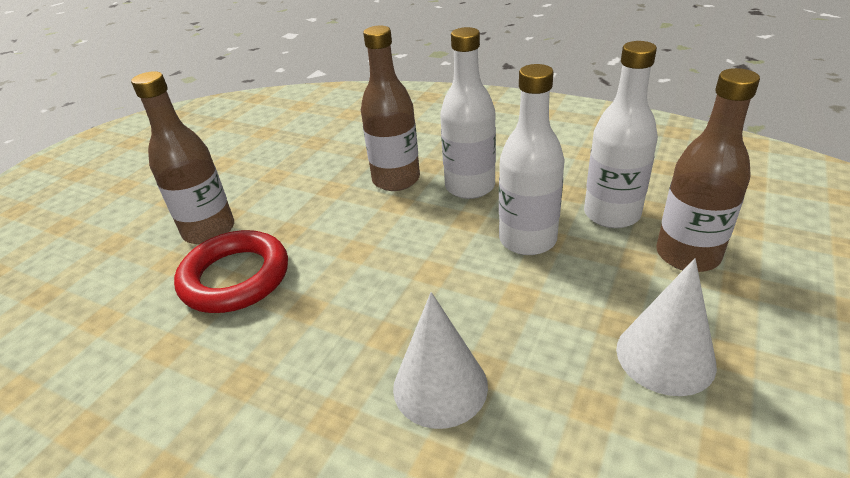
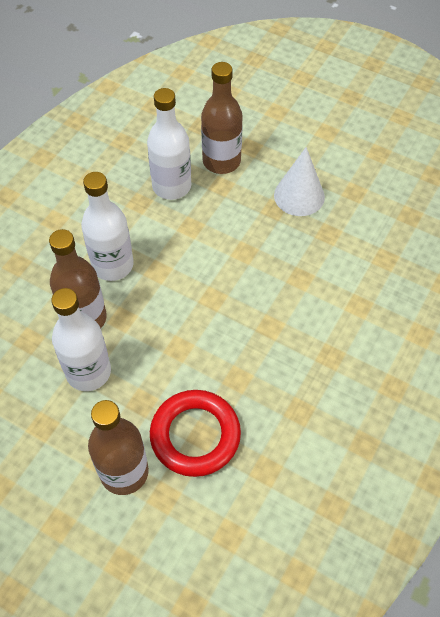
camera: 90 degrees left, 20 degrees up
white cone [393,292,488,429] -> none
white bottle [499,64,564,255] -> white bottle moved to [51,288,111,391]

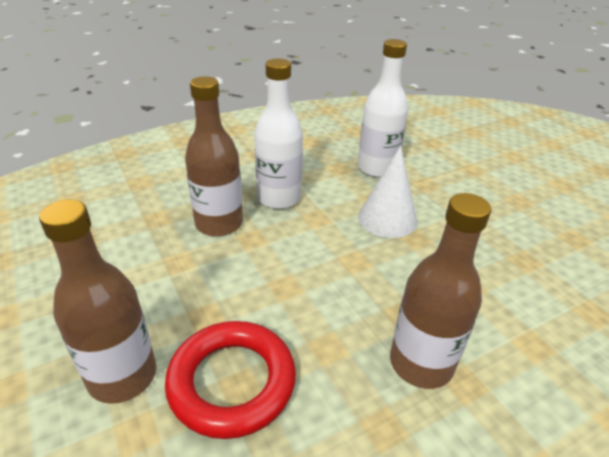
camera: 30 degrees right, 20 degrees down
white bottle [51,288,111,391] -> none
brown bottle [201,62,243,174] -> brown bottle moved to [390,193,491,389]
white cone [274,147,325,216] -> white cone moved to [358,146,418,238]

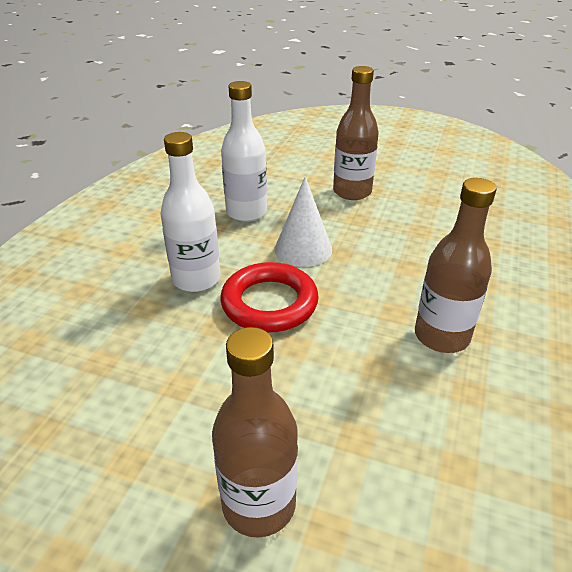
camera: 40 degrees left, 0 degrees up
red ring [165,321,296,439] -> red ring moved to [220,262,319,333]
brown bottle [185,76,243,237] -> brown bottle moved to [333,66,379,200]

